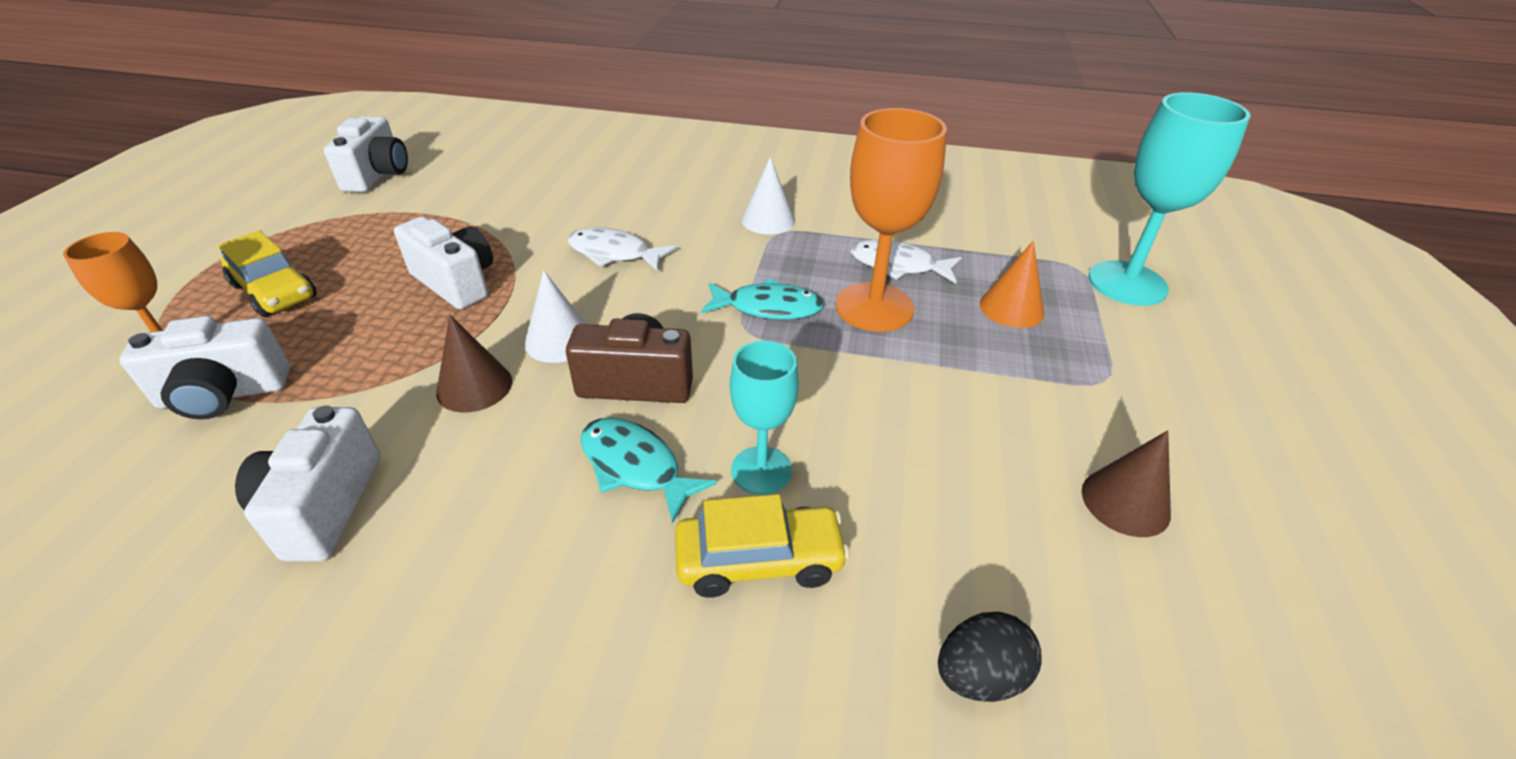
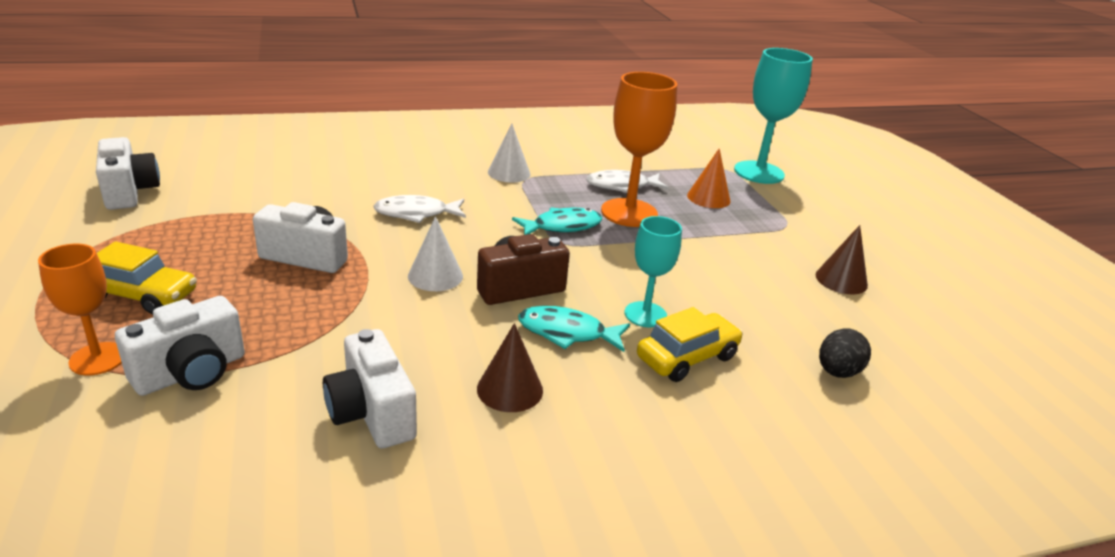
camera: 30 degrees left, 10 degrees down
brown cone [436,315,512,413] -> brown cone moved to [477,323,543,412]

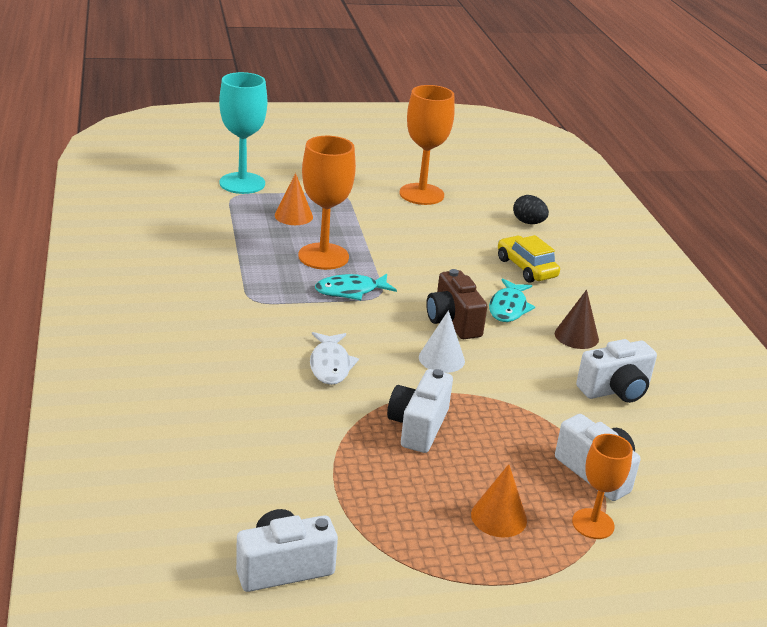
camera: 85 degrees left, 0 degrees up
yellow car [97,241,197,314] -> orange cone [471,464,527,538]
white cone [488,123,530,183] -> none
turquoise fish [512,207,602,235] -> turquoise fish turned 90 degrees counterclockwise [315,274,397,300]
white fish [586,170,668,193] -> none
turquoise goblet [625,216,682,327] -> none
brown cone [815,225,868,294] -> orange goblet [400,85,455,205]

